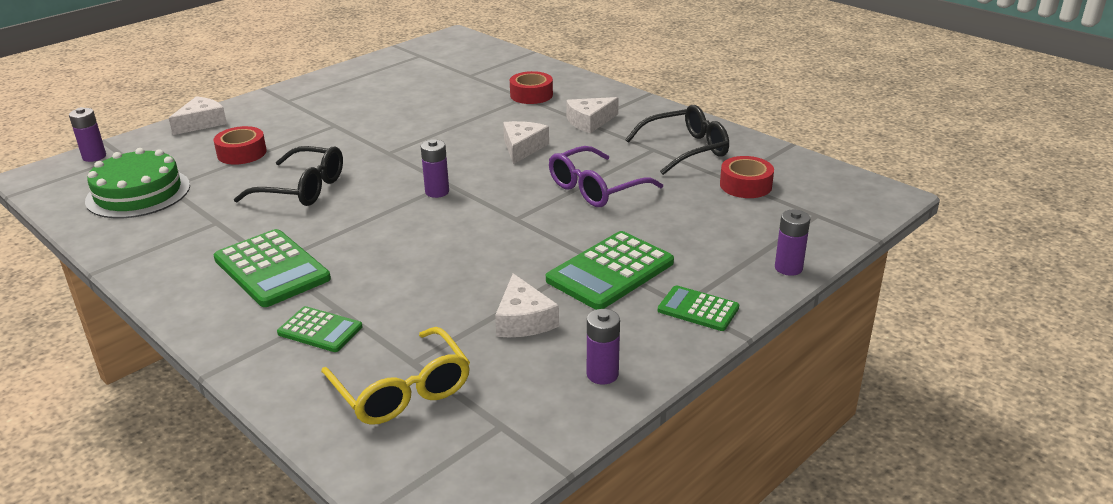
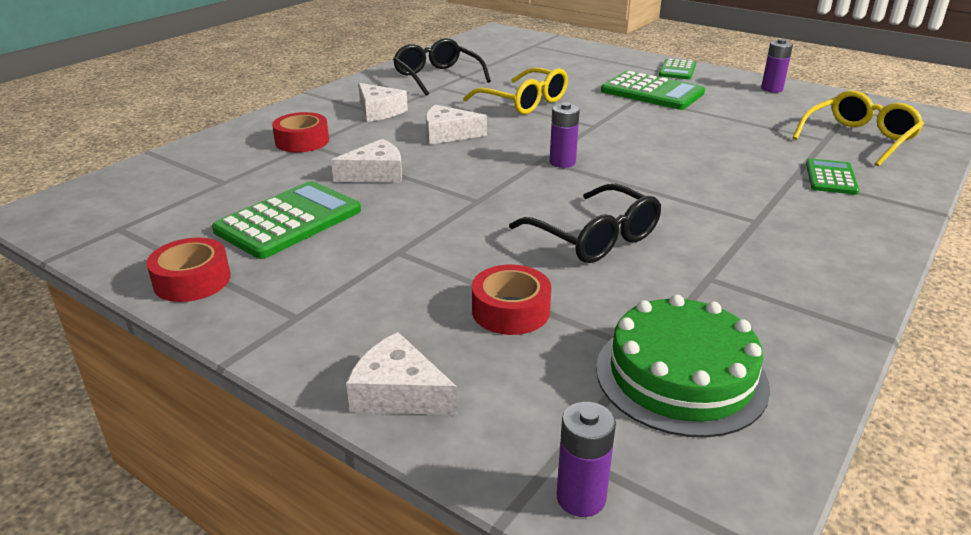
camera: 100 degrees left, 0 degrees up
green calculator [214,229,331,307] -> green calculator moved to [212,181,361,259]
black glasses [234,146,343,206] -> black glasses turned 135 degrees clockwise [509,184,661,263]
white cheese [495,273,559,337] -> white cheese moved to [331,139,402,183]
purple glasses [549,146,663,207] -> yellow glasses [463,68,568,114]
red tape [720,156,774,198] -> red tape moved to [146,237,231,302]
purple battery [775,210,810,276] -> none

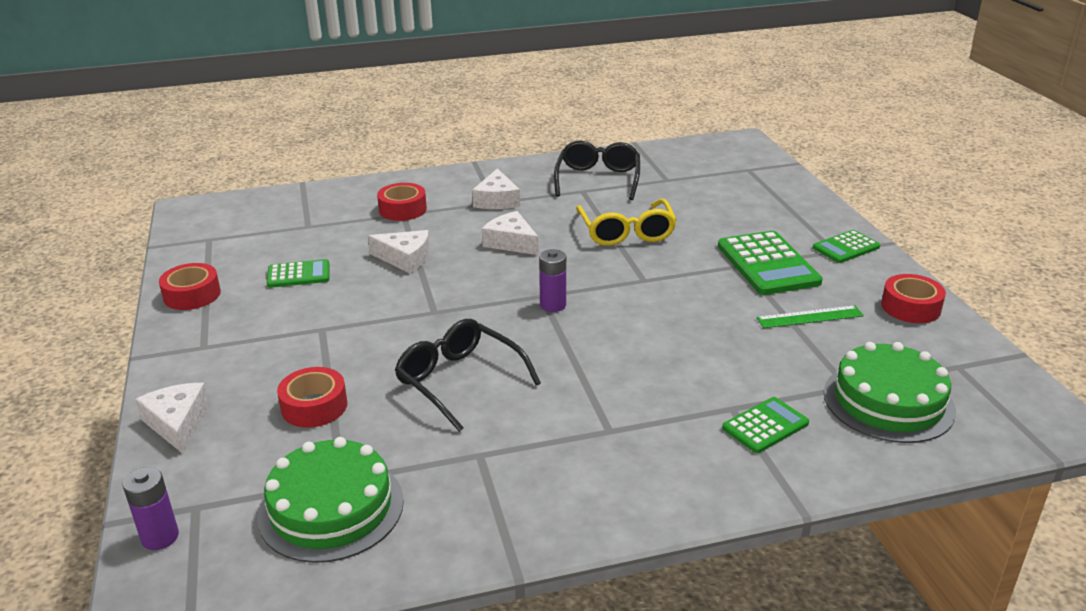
camera: 40 degrees right, 0 degrees up
green calculator [212,181,361,259] -> green calculator [267,259,329,288], size x0.58
black glasses [509,184,661,263] -> black glasses turned 135 degrees clockwise [395,319,541,432]
purple battery [761,39,793,93] -> red tape [881,274,946,323]
yellow glasses [792,90,924,166] -> green cake [824,342,956,443]
none -> green ruler [756,305,864,328]

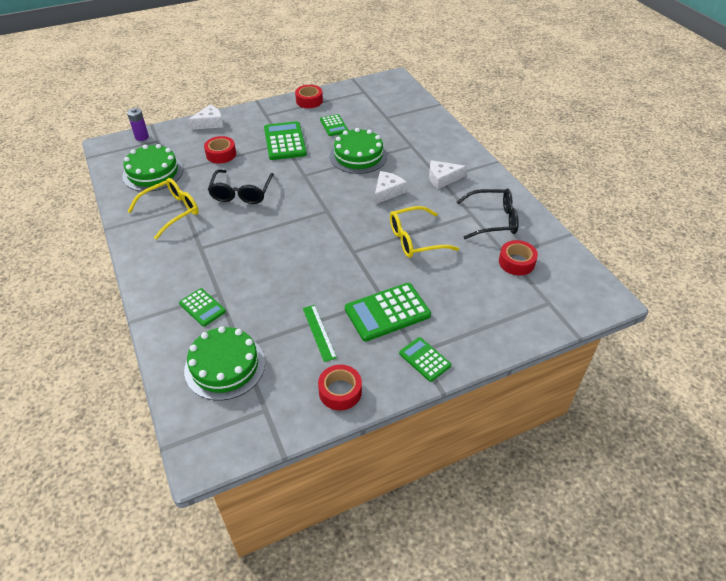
camera: 80 degrees right, 15 degrees up
white cheese [368,230,430,274] -> green cake [330,128,387,174]
red tape [377,183,427,221] -> red tape moved to [499,240,538,276]
black glasses [395,319,541,432] -> black glasses turned 150 degrees clockwise [208,169,274,204]
purple battery [539,249,566,312] -> none
none -> yellow glasses [128,178,199,240]
none -> green calculator [264,121,307,160]

